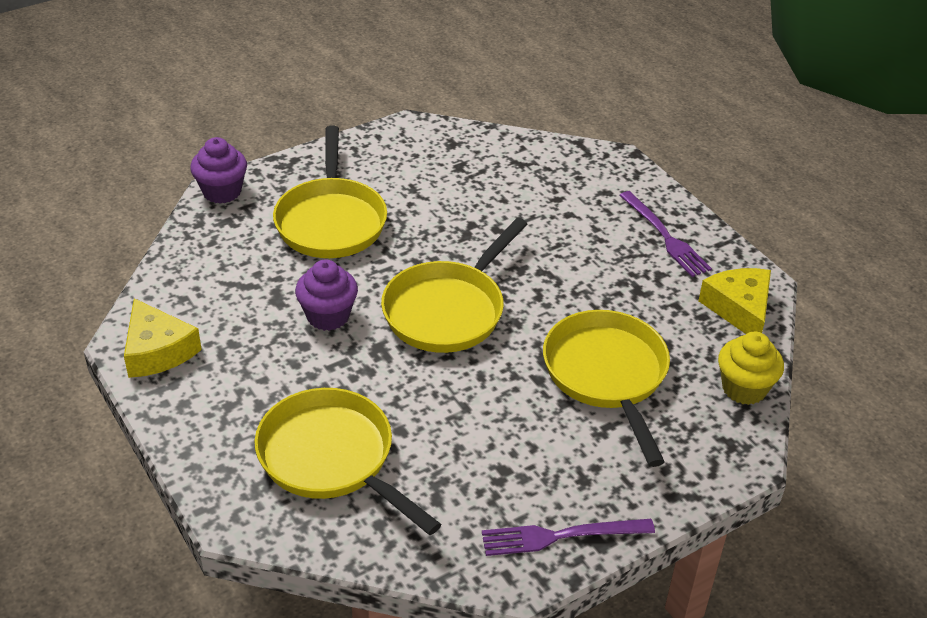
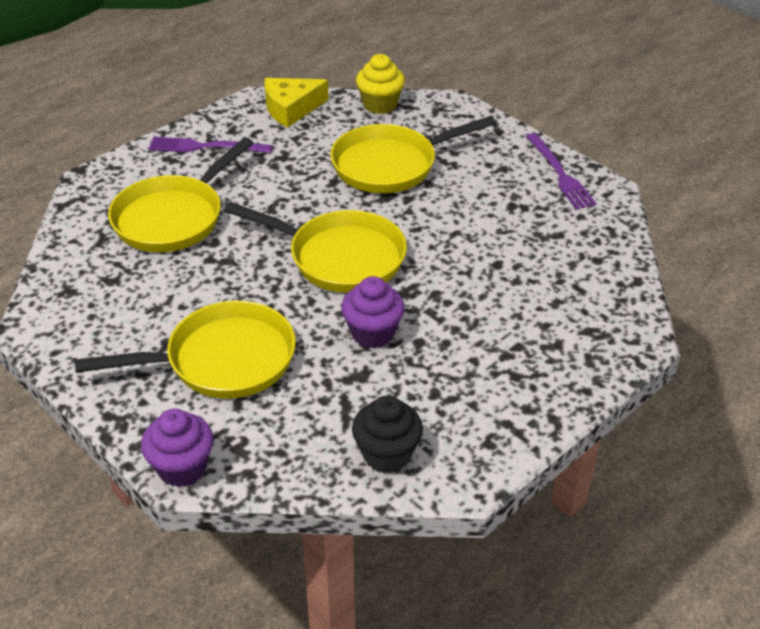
camera: 100 degrees left, 0 degrees up
yellow cheese [124,298,202,378] -> none
yellow pan [255,388,442,535] -> yellow pan moved to [108,137,253,252]
purple fork [619,191,712,277] -> purple fork turned 135 degrees counterclockwise [148,137,272,153]
none -> black cupcake [352,395,423,473]

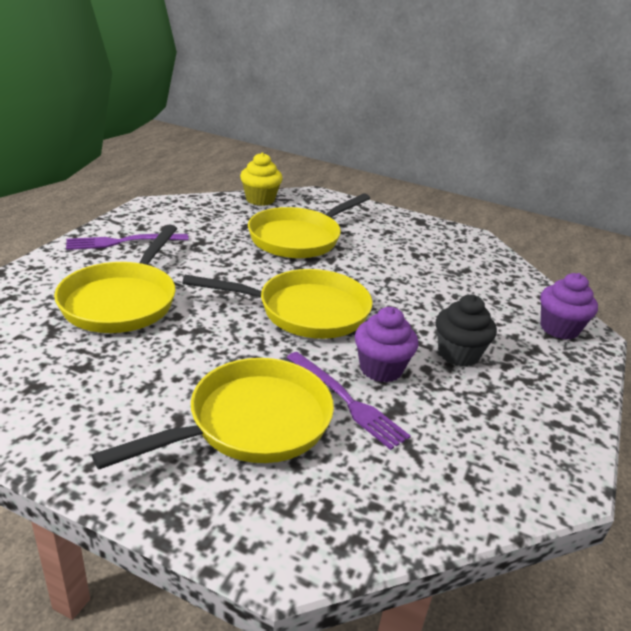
camera: 25 degrees left, 10 degrees down
purple cupcake [141,409,213,487] -> purple cupcake moved to [540,273,598,340]
yellow cheese [264,78,329,128] -> none
black cupcake [352,395,423,473] -> black cupcake moved to [436,295,497,367]
purple fork [526,133,597,210] -> purple fork moved to [287,352,411,450]

